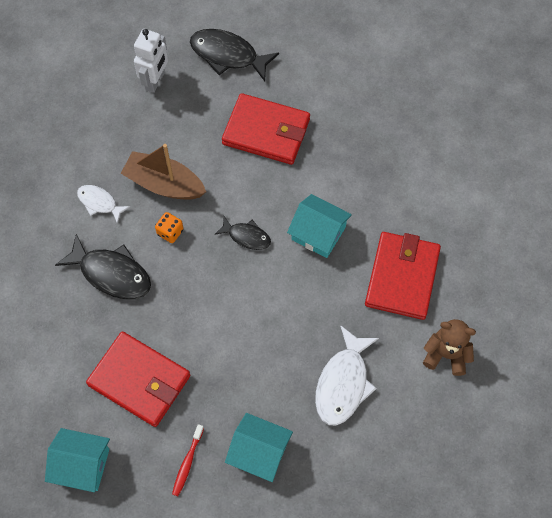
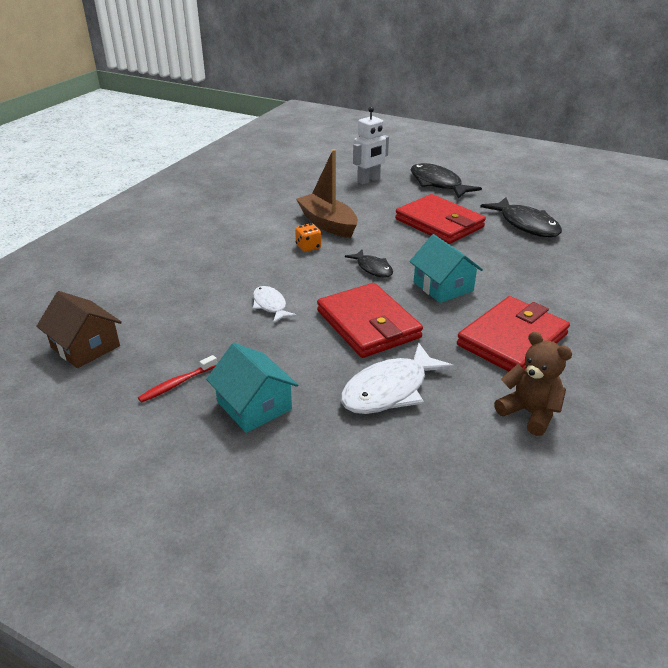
camera: 30 degrees right, 30 degrees down
turquoise house [45,428,110,492] -> brown house [36,291,122,368]
black fish [55,234,151,299] -> black fish moved to [480,197,562,237]
white fish [77,185,130,224] -> white fish moved to [253,286,297,323]
red wallet [86,331,190,427] -> red wallet moved to [317,283,423,358]

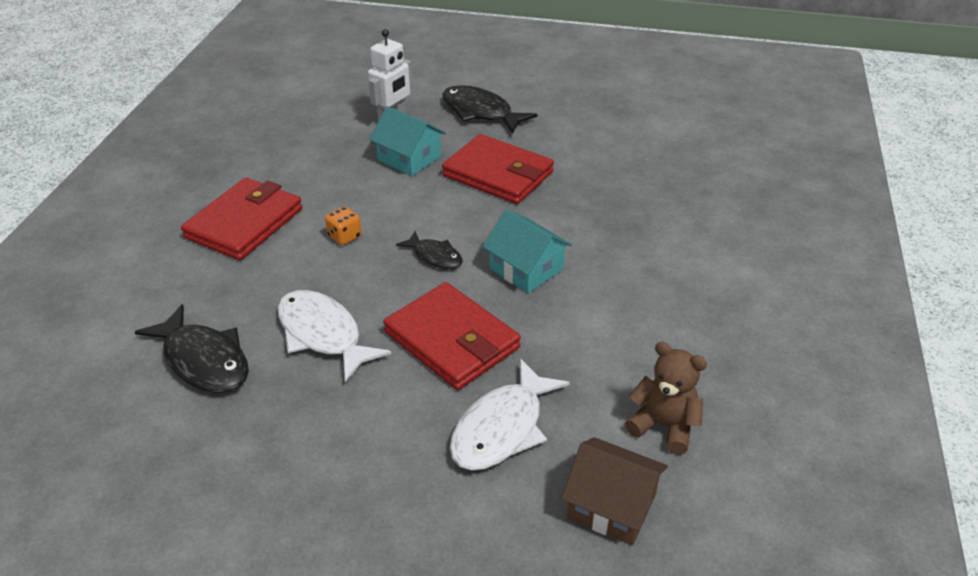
camera: 15 degrees left, 5 degrees up
brown house [36,291,122,368] -> brown house moved to [561,437,668,545]
red toothbrush [138,355,217,403] -> none
turquoise house [206,343,298,433] -> turquoise house moved to [370,106,446,176]
white fish [253,286,297,323] -> white fish [277,290,391,383], size x1.72
brown boat [296,149,358,238] -> none
red wallet [457,296,570,372] -> red wallet moved to [181,178,302,260]
black fish [480,197,562,237] -> black fish moved to [135,304,249,393]

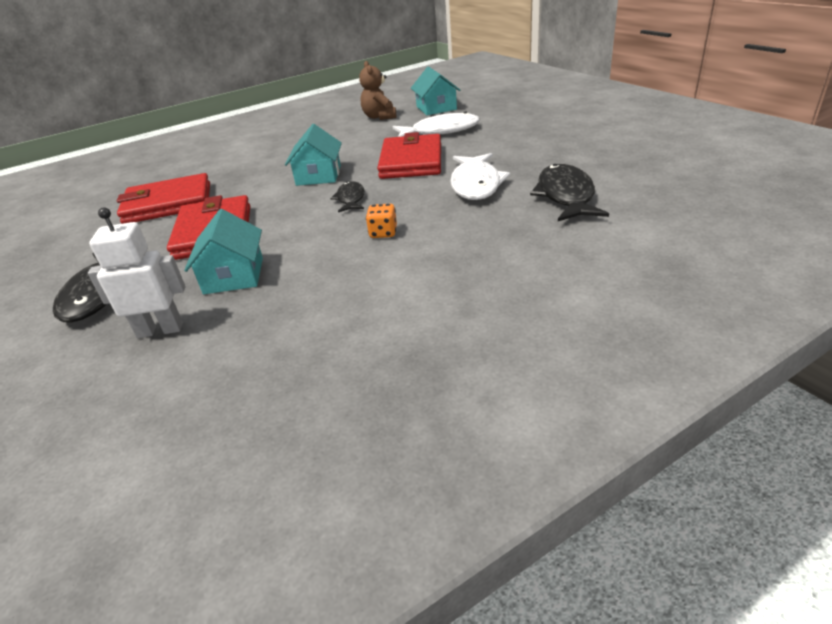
camera: 130 degrees left, 5 degrees down
red wallet [181,178,302,260] -> red wallet moved to [117,173,210,224]
brown house [561,437,668,545] -> turquoise house [411,66,460,115]

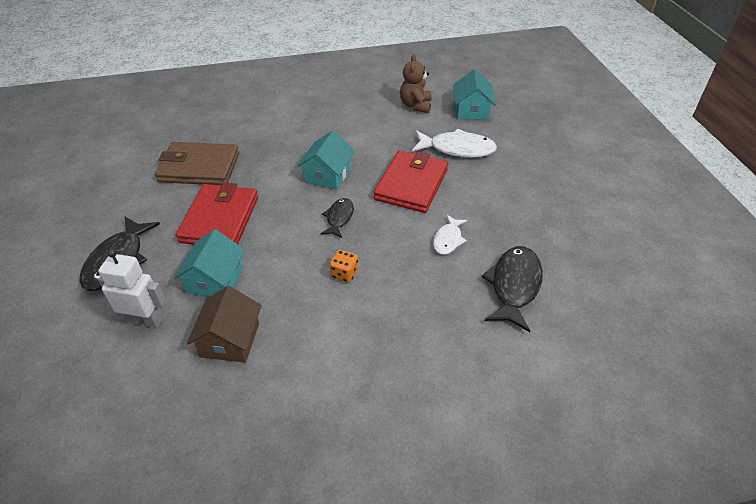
camera: 15 degrees right, 10 degrees up
red wallet [117,173,210,224] -> brown wallet [155,142,239,185]
white fish [450,153,510,200] -> white fish [433,214,467,255], size x0.58
none -> brown house [187,286,262,363]

